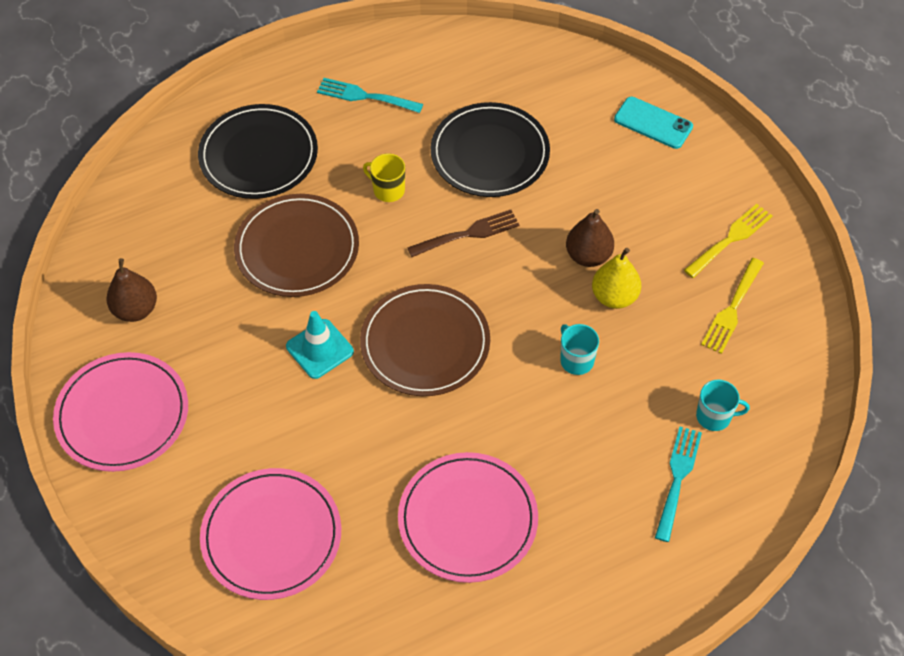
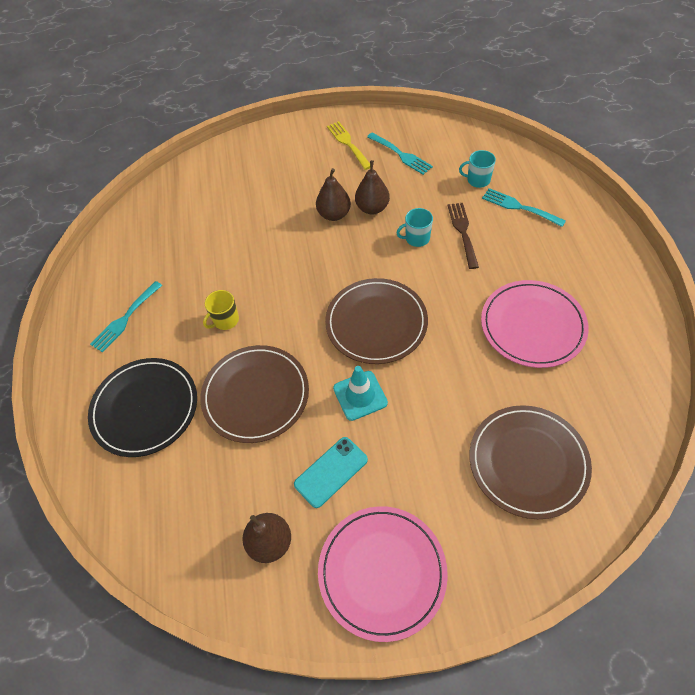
camera: 70 degrees left, 0 degrees up
pink plate [200,468,341,600] -> brown plate [470,405,592,519]
brown fork [407,210,519,257] -> brown fork moved to [448,203,479,269]
black plate [431,102,550,197] -> none
yellow pear [592,248,641,309] -> brown pear [355,160,390,215]
turquoise phone [614,97,693,149] -> turquoise phone moved to [294,437,368,508]
turquoise mug [696,380,750,431] -> turquoise mug turned 105 degrees counterclockwise [459,150,496,188]
yellow fork [701,258,764,354] -> turquoise fork [367,133,433,175]

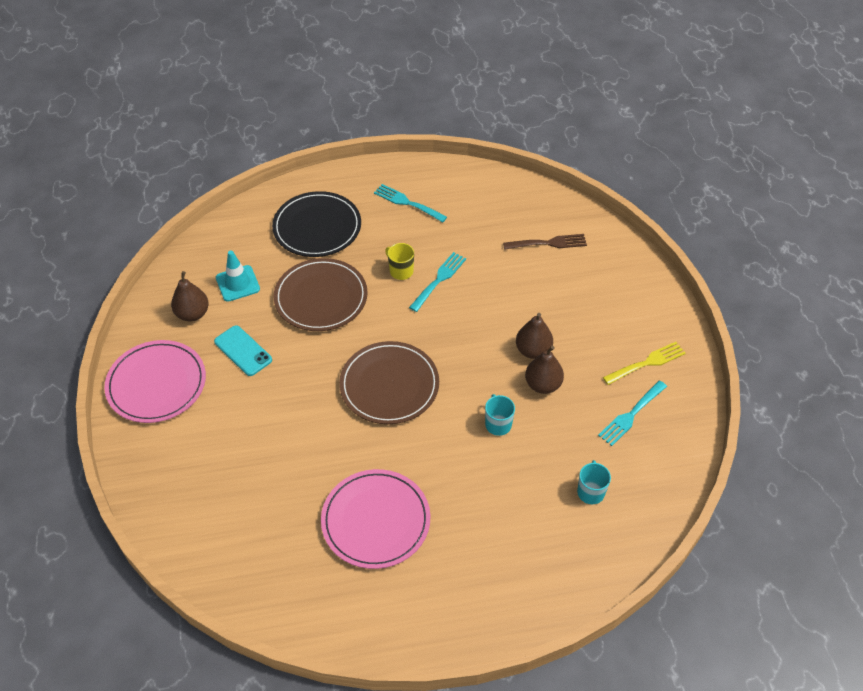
camera: 85 degrees right, 5 degrees down
turquoise traffic cone [333,366,388,421] -> turquoise traffic cone moved to [216,250,260,302]
brown fork [448,203,479,269] -> brown fork moved to [503,234,587,250]
brown plate [470,405,592,519] -> none
turquoise fork [482,188,566,227] -> turquoise fork moved to [409,252,466,312]

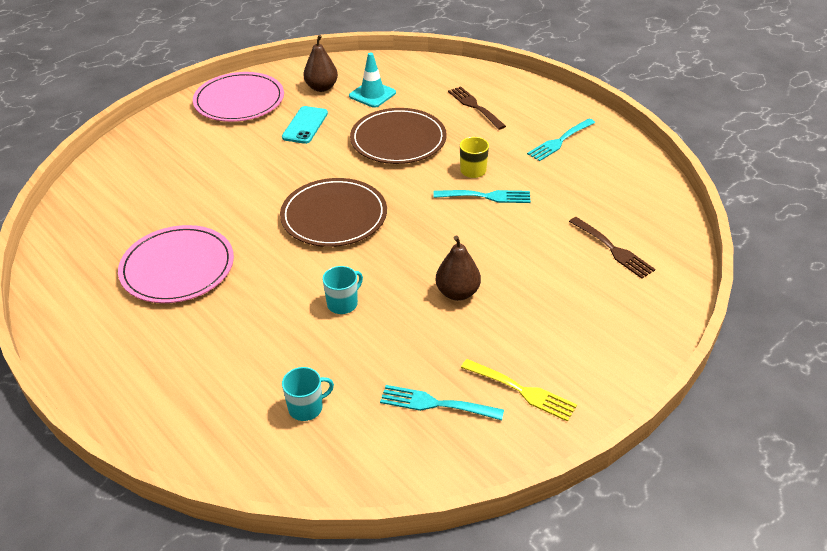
camera: 60 degrees right, 10 degrees down
black plate [272,191,361,257] -> brown fork [448,86,506,130]
turquoise fork [374,184,447,222] -> turquoise fork turned 135 degrees counterclockwise [527,118,595,161]
brown pear [525,346,564,394] -> none

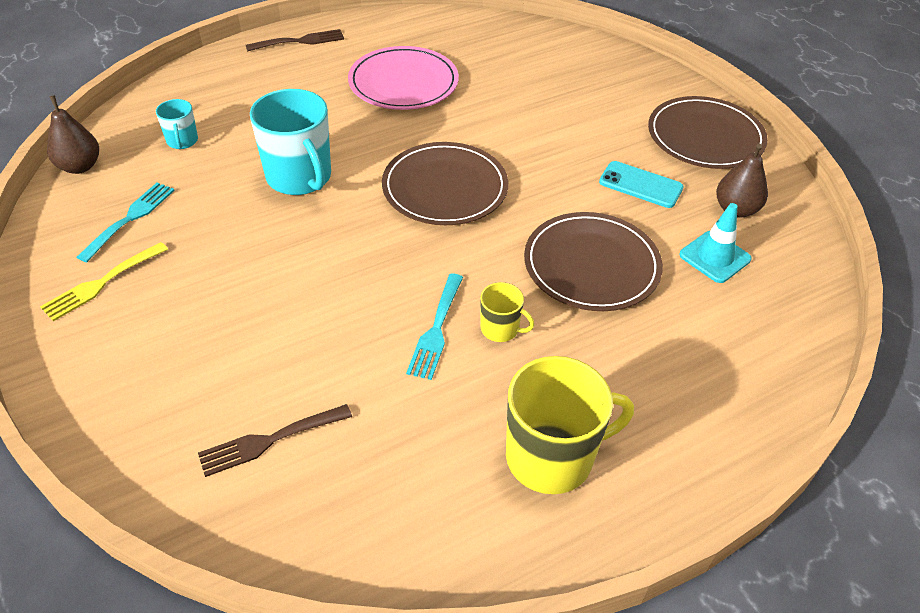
camera: 100 degrees right, 5 degrees up
pink plate [193,72,284,122] -> brown plate [648,96,768,169]
turquoise mug [322,266,363,314] -> turquoise mug [250,89,331,195], size x2.01
brown pear [435,235,481,301] -> brown pear moved to [47,95,99,174]
brown fork [448,86,506,130] -> brown fork moved to [246,29,344,52]
turquoise fork [527,118,595,161] -> yellow mug [506,356,634,494]

